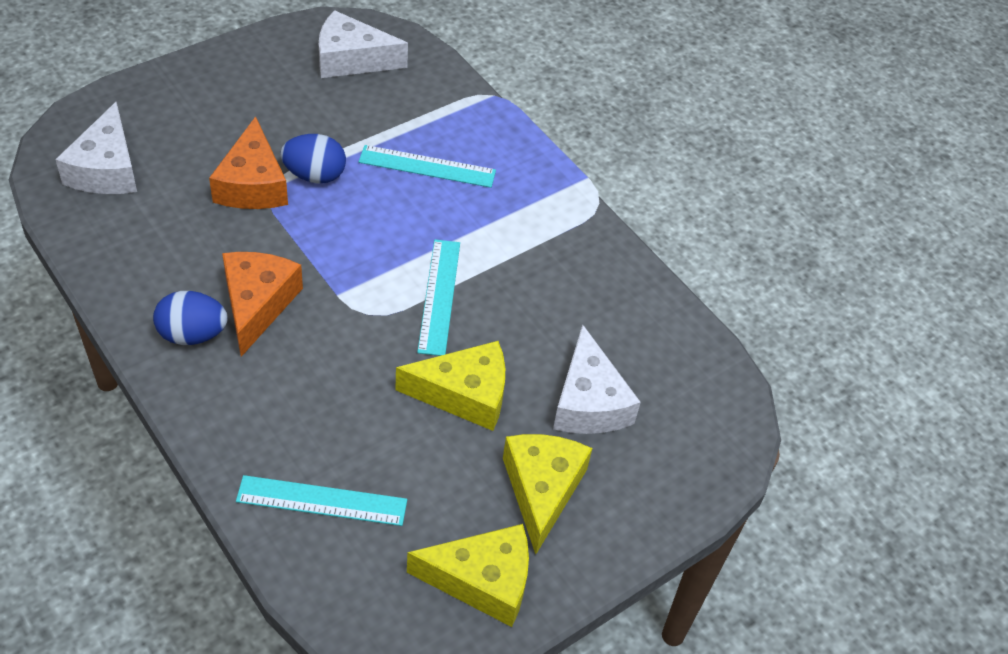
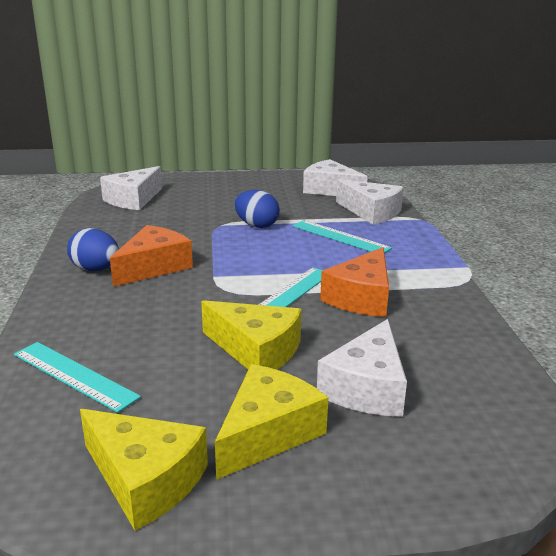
camera: 35 degrees right, 25 degrees down
orange cheese [209,116,288,209] -> orange cheese moved to [320,247,389,317]
none -> white cheese [336,179,404,225]

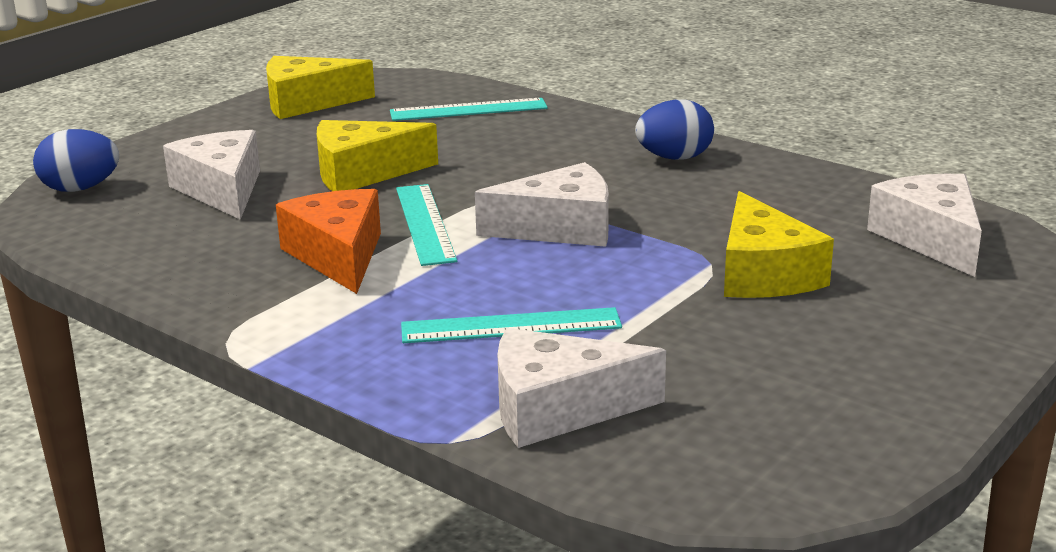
camera: 135 degrees right, 0 degrees up
orange cheese [110,225,193,287] -> none
yellow cheese [215,364,328,480] -> yellow cheese moved to [724,191,834,298]
blue egg [234,190,280,228] -> blue egg moved to [33,129,119,192]
white cheese [303,159,368,196] -> white cheese moved to [475,162,609,247]

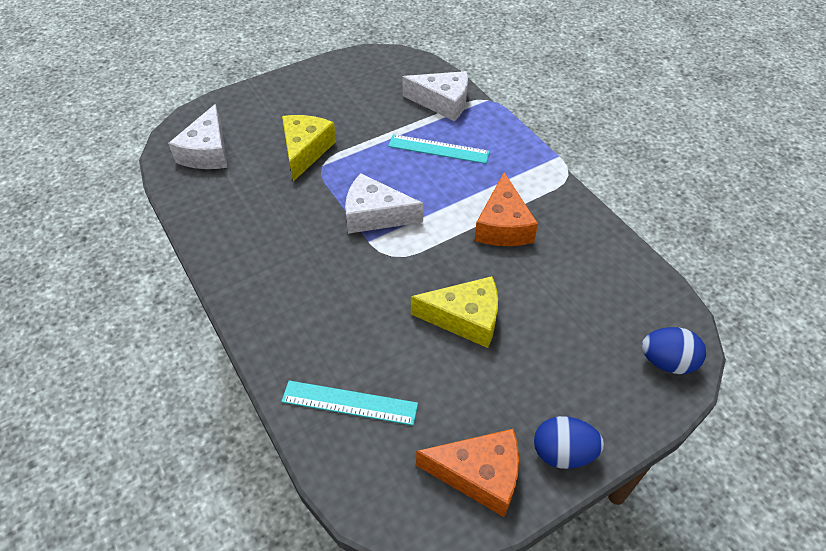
camera: 160 degrees left, 25 degrees up
white cheese [163,130,260,220] -> none
yellow cheese [266,56,375,119] -> orange cheese [416,428,519,517]
turquoise ruler [396,184,457,266] -> none
blue egg [635,99,714,160] -> blue egg moved to [534,416,604,469]

